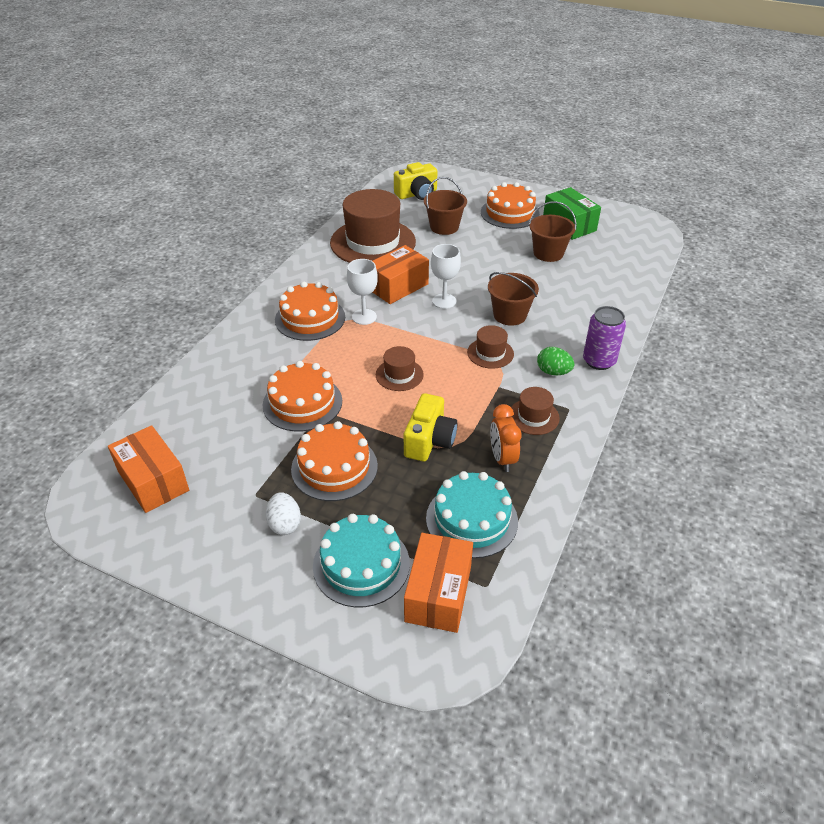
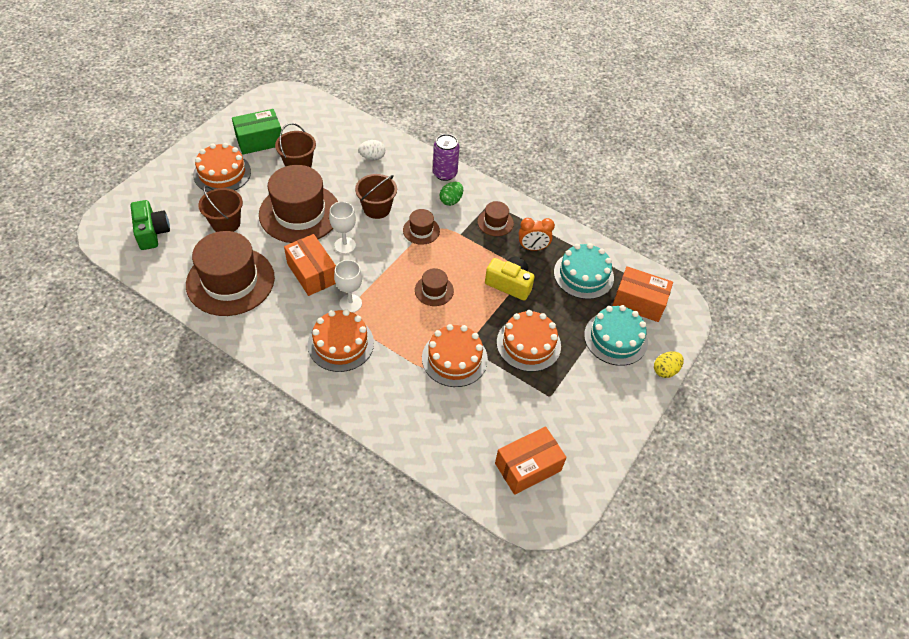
camera: 85 degrees left, 10 degrees up
white egg [266,492,301,535] -> white egg moved to [358,140,385,160]
yellow camera [394,162,437,200] -> green camera [131,200,170,250]
none -> brown hat [259,165,338,243]
none -> yellow egg [654,351,684,378]

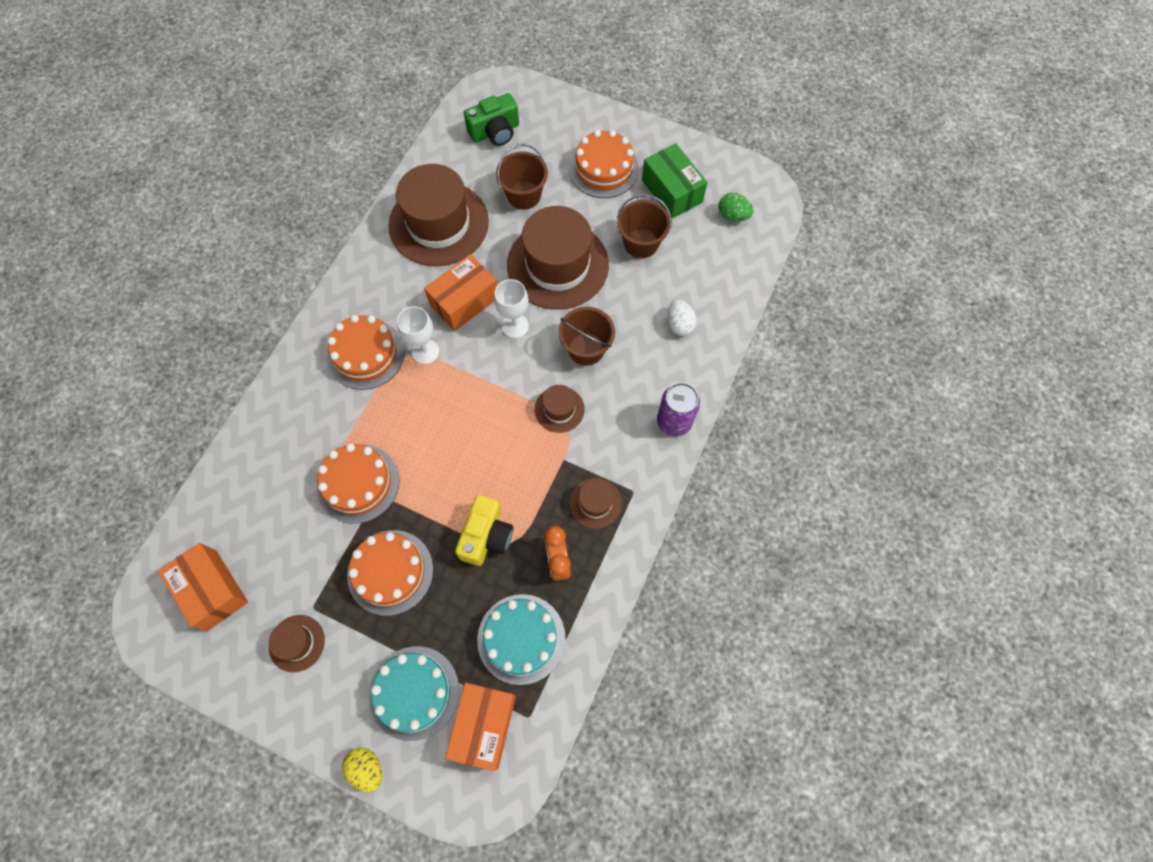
camera: 85 degrees right, 15 degrees up
brown hat [415,268,454,306] -> brown hat moved to [269,615,325,672]
green egg [440,182,463,206] -> green egg moved to [718,193,753,222]

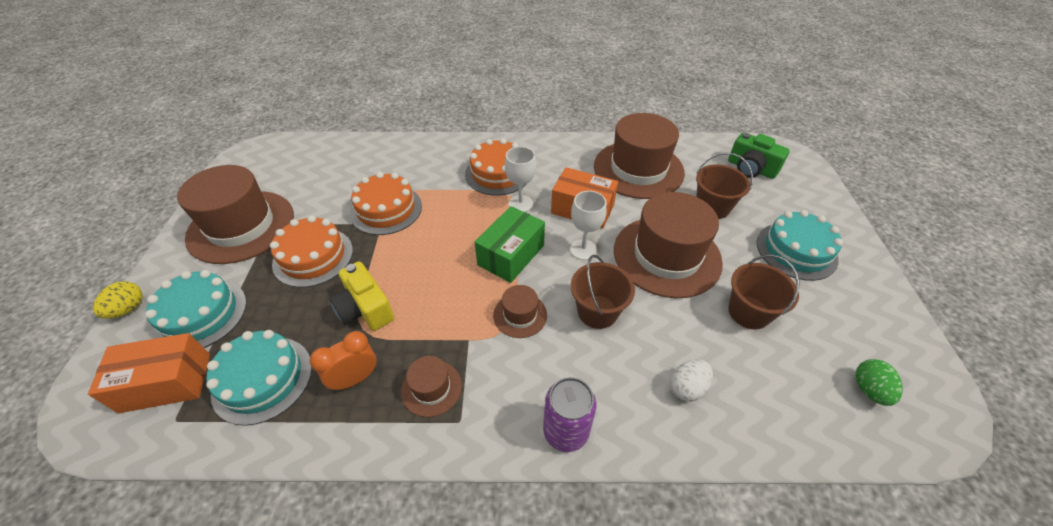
camera: 65 degrees right, 20 degrees down
orange box [158,543,248,631] -> none
brown hat [269,615,325,672] -> brown hat [177,165,294,264], size x2.19
yellow camera [455,495,513,566] -> yellow camera turned 60 degrees clockwise [329,261,394,331]
orange cake [569,130,639,198] -> turquoise cake [757,210,843,281]
green box [642,143,708,218] -> green box moved to [475,206,545,283]

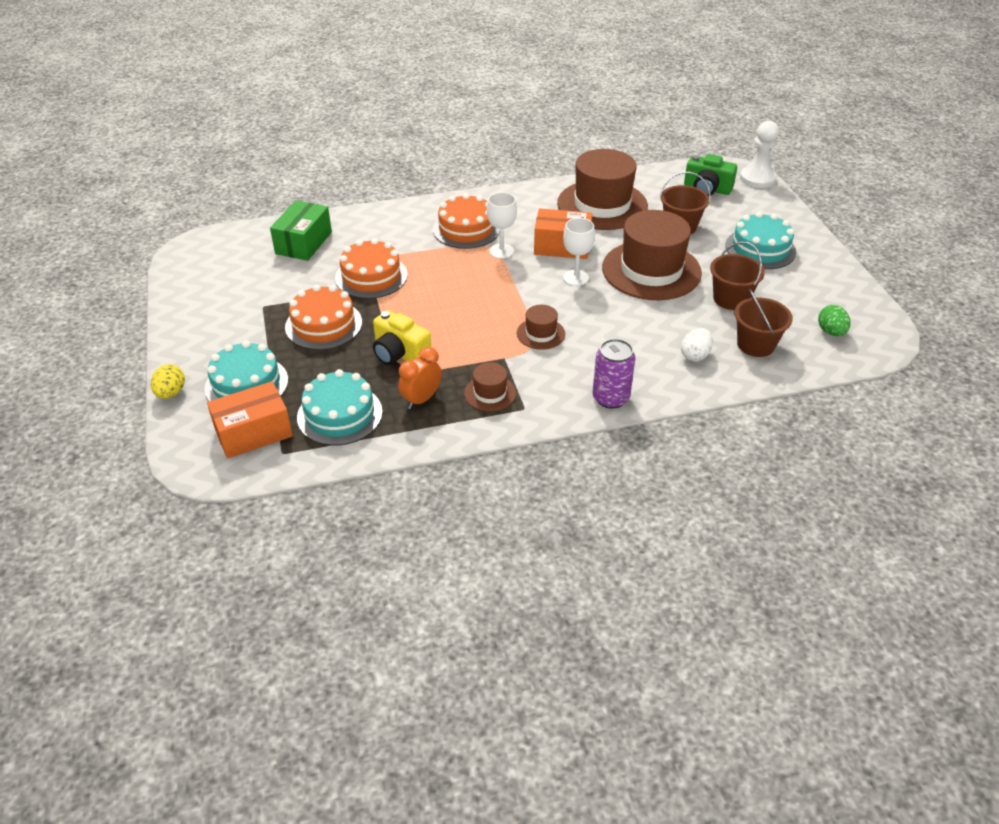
camera: 15 degrees left, 5 degrees down
brown hat [177,165,294,264] -> none
green box [475,206,545,283] -> green box moved to [270,200,332,261]
brown bucket [571,255,635,329] -> brown bucket moved to [735,289,793,357]
none -> white pawn [740,121,779,188]

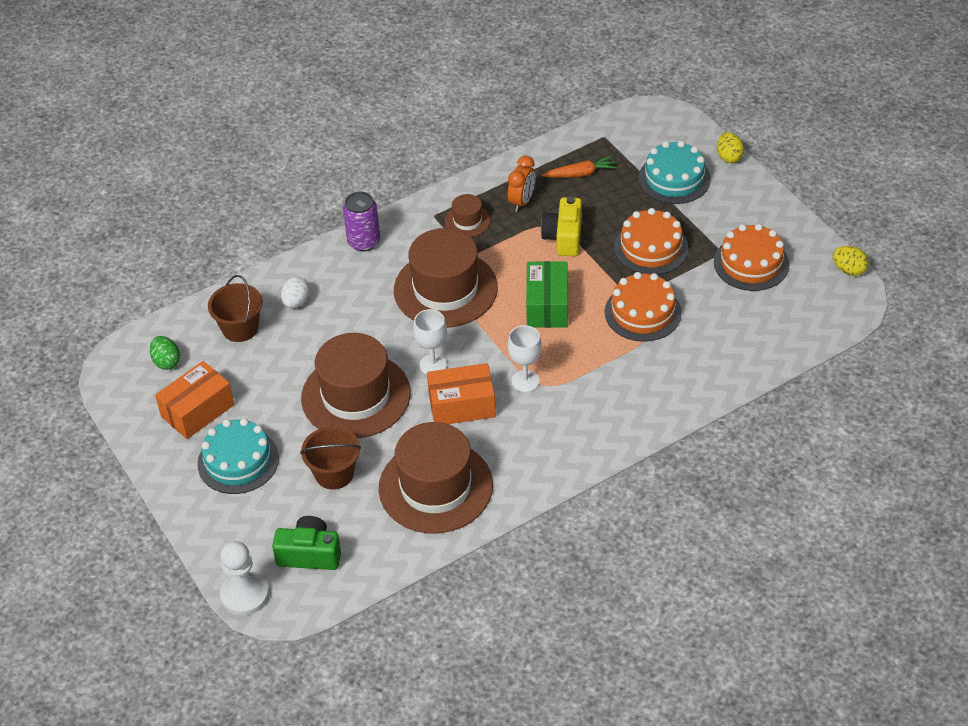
camera: 165 degrees right, 5 degrees up
orange box [207,381,293,459] -> orange box moved to [155,361,234,439]
green box [270,200,332,261] -> green box moved to [526,261,568,328]
turquoise cake [297,369,383,446] -> orange carrot [541,156,617,178]
yellow camera [373,310,431,365] -> yellow camera turned 105 degrees counterclockwise [541,197,582,256]
orange cake [433,193,500,249] -> orange cake moved to [714,224,789,291]
brown hat [517,305,565,350] -> brown hat [394,228,498,328], size x2.19
brown bucket [710,241,765,310] -> none
none -> yellow egg [833,246,869,276]

